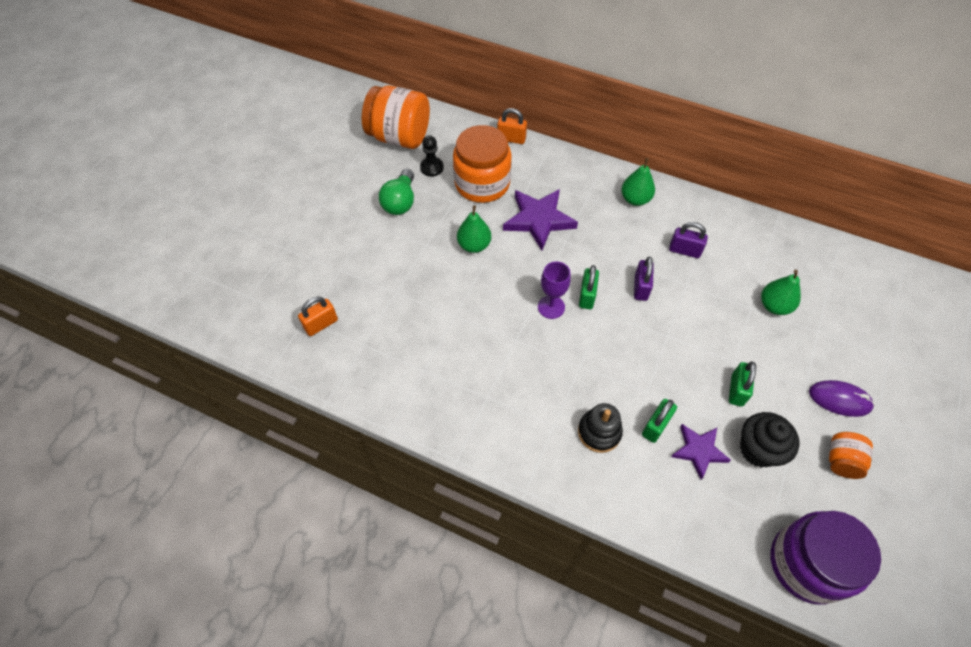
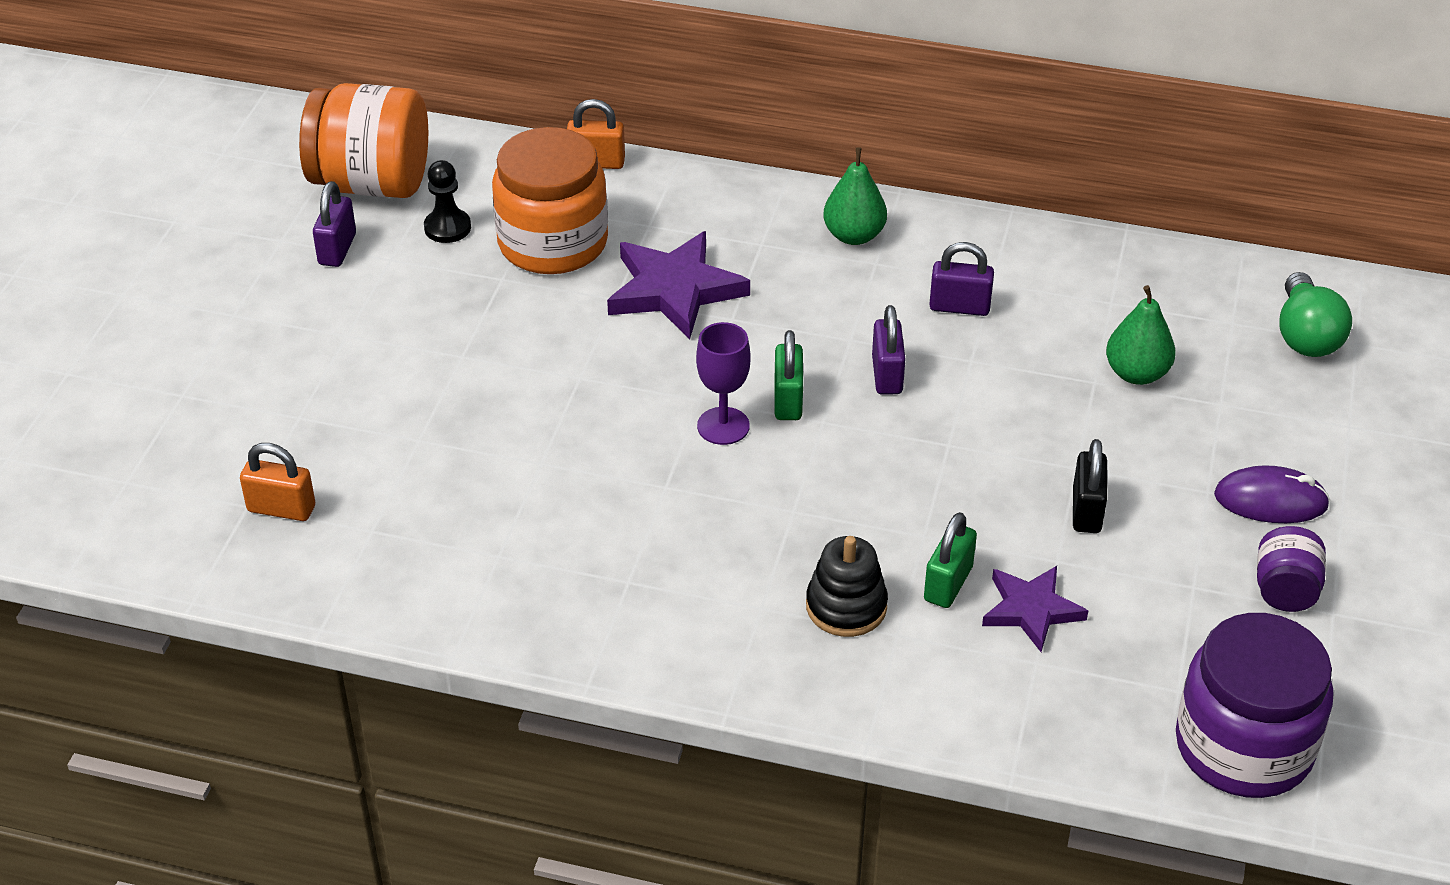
camera: 10 degrees left, 15 degrees down
orange padlock [298,296,338,336] -> orange padlock turned 60 degrees clockwise [240,443,315,521]
green light bulb [379,169,414,215] -> green light bulb moved to [1279,272,1352,357]
green pear [457,205,491,253] -> none
green padlock [729,361,756,407] -> black padlock [1073,439,1107,533]
black cupcake [740,412,799,468] -> none
orange jar [829,432,873,479] -> purple jar [1257,526,1326,612]
none -> purple padlock [313,181,356,267]

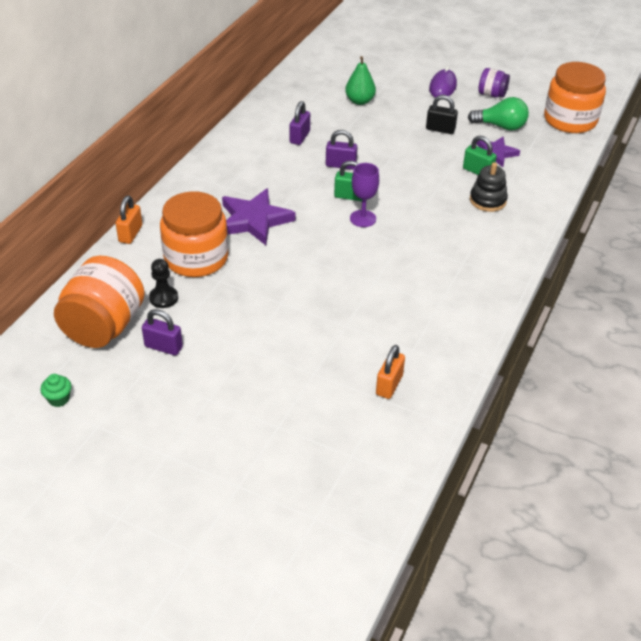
camera: 80 degrees left, 0 degrees up
green pear [823,147,887,245] -> none
purple jar [1176,613,1334,798] -> orange jar [544,62,606,133]
green light bulb [1279,272,1352,357] -> green light bulb moved to [468,97,529,130]
none -> green cupcake [40,374,72,407]

